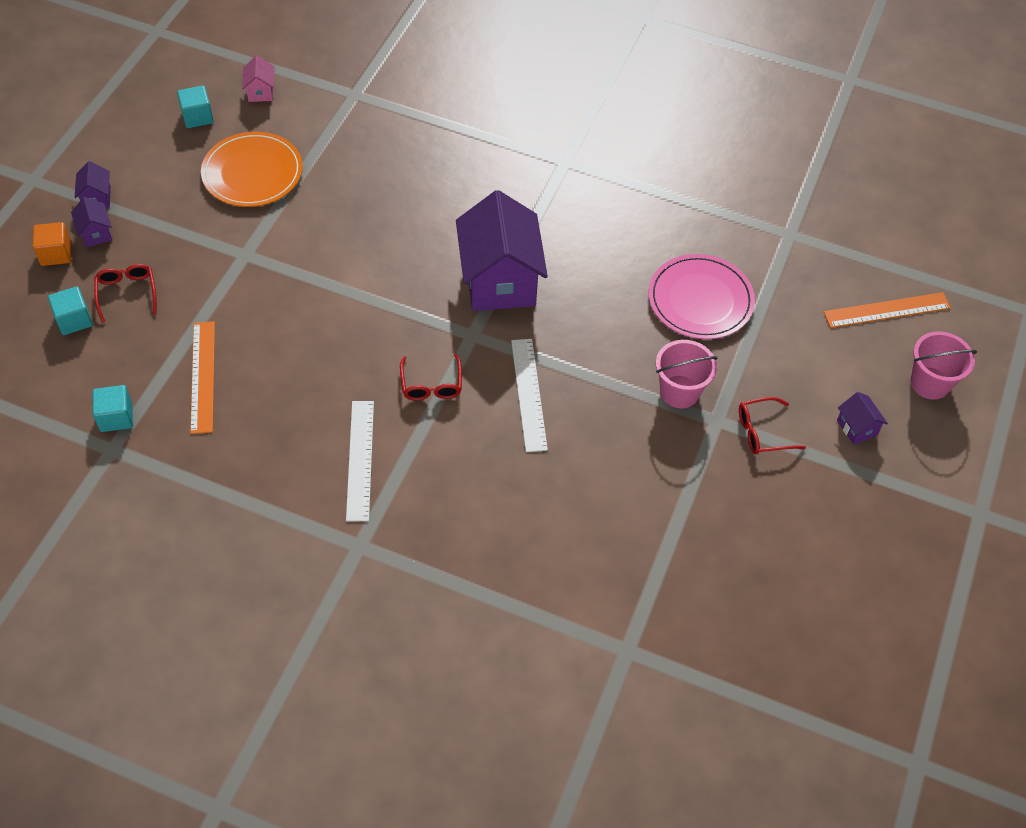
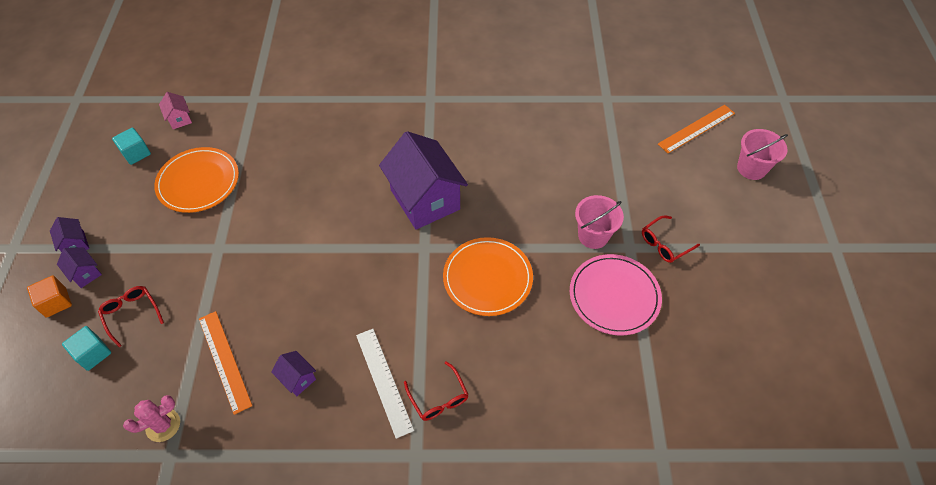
camera: 20 degrees left, 0 degrees up
turquoise cube [92,385,133,432] -> pink cactus [123,395,180,442]
red glasses [400,353,462,401] -> red glasses moved to [404,361,469,421]
white ruler [511,339,548,452] -> orange plate [443,237,533,316]
pink plate [649,254,755,339] -> pink plate moved to [570,254,662,336]
purple house [837,392,888,445] -> purple house moved to [271,351,316,396]

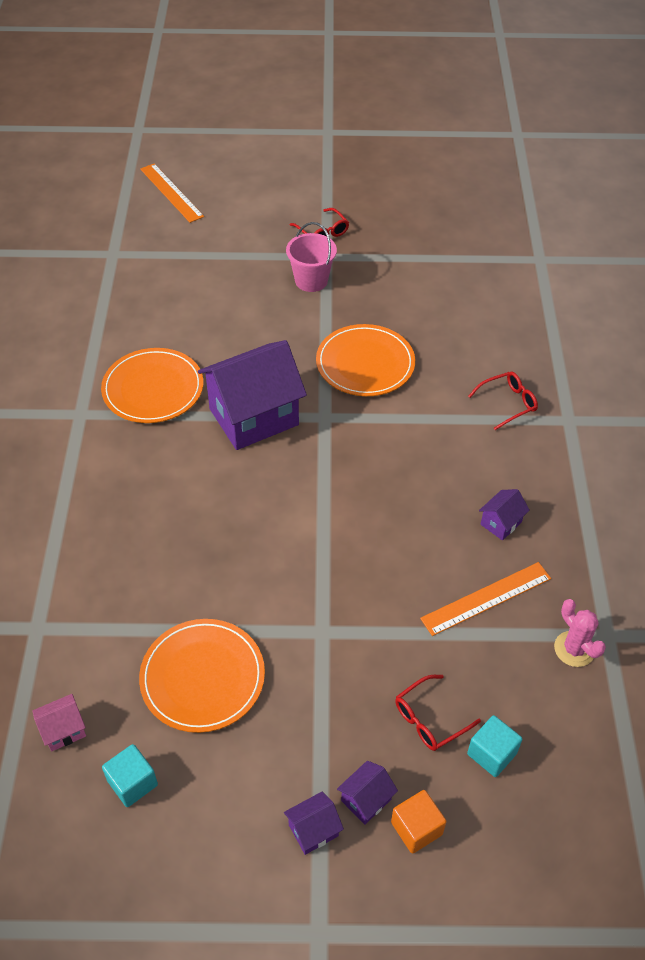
camera: 90 degrees left, 5 degrees down
white ruler [356,329,414,439] -> none
pink plate [570,254,662,336] -> none
pink bucket [737,129,788,180] -> none
none -> orange plate [101,348,203,423]

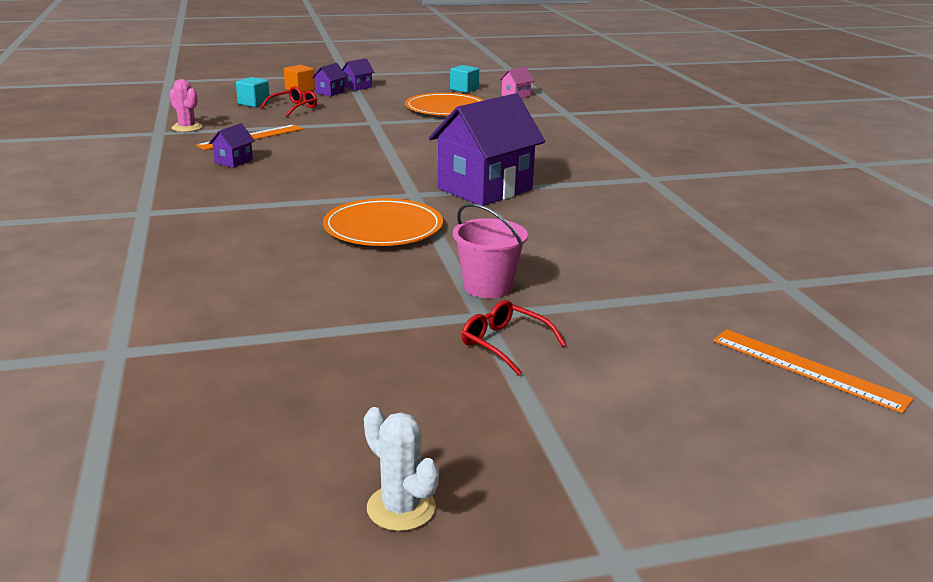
camera: 165 degrees right, 25 degrees down
orange plate [101,348,203,423] -> none
red glasses [468,372,538,430] -> none
none -> white cactus [364,407,439,531]

